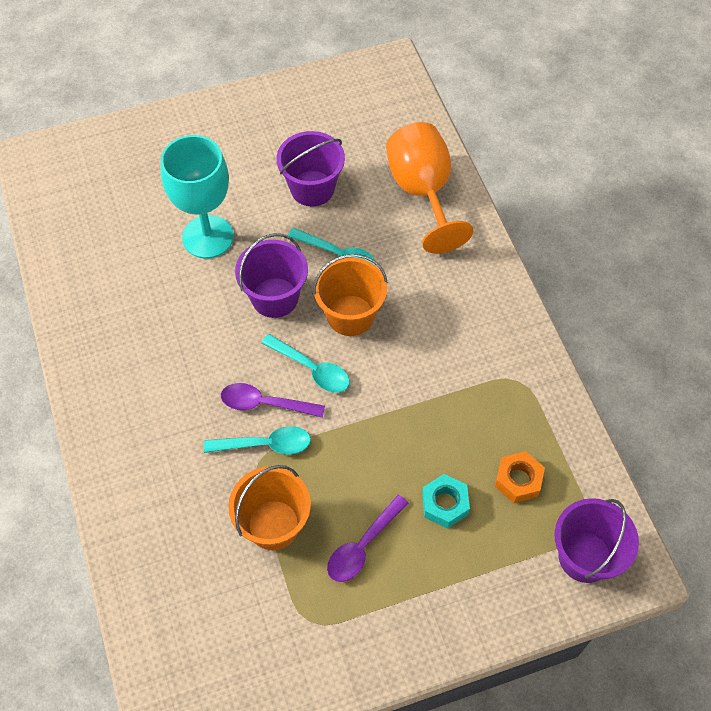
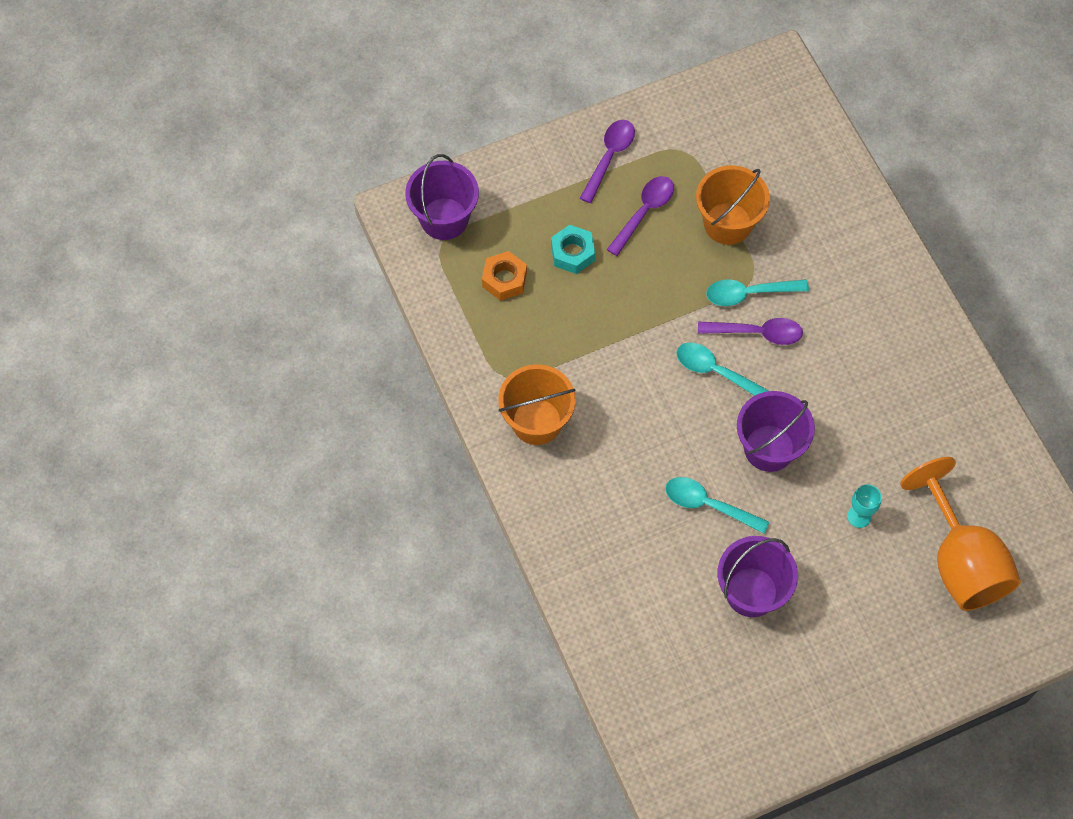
camera: 175 degrees right, 5 degrees up
turquoise goblet [161,135,234,259] -> turquoise goblet [847,484,881,528], size x0.40
orange bucket [313,254,388,336] -> orange bucket moved to [498,364,576,445]
orange goblet [386,122,473,253] -> orange goblet moved to [900,457,1021,611]
none -> purple spoon [580,120,635,203]

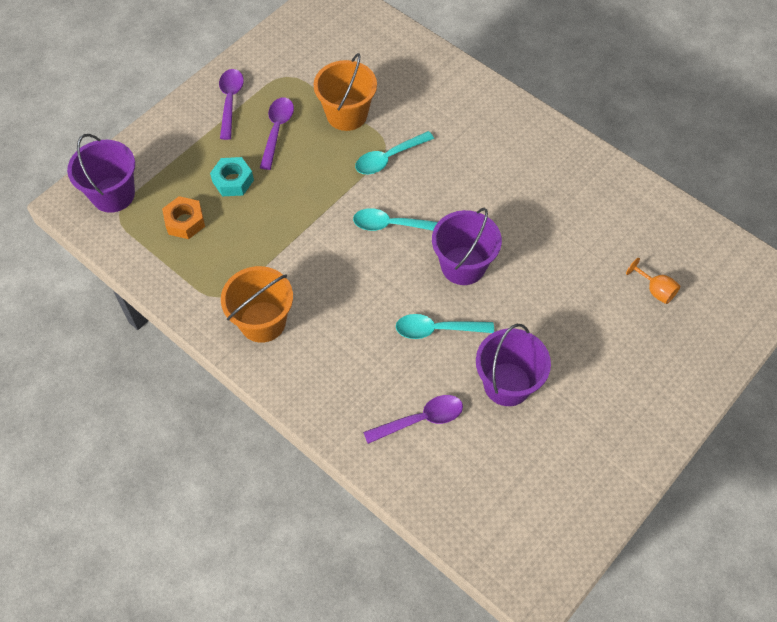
camera: 25 degrees left, 5 degrees down
purple spoon [698,318,803,345] -> purple spoon moved to [363,395,463,444]
turquoise goblet [847,484,881,528] -> none
orange goblet [900,457,1021,611] -> orange goblet [626,258,681,304], size x0.40

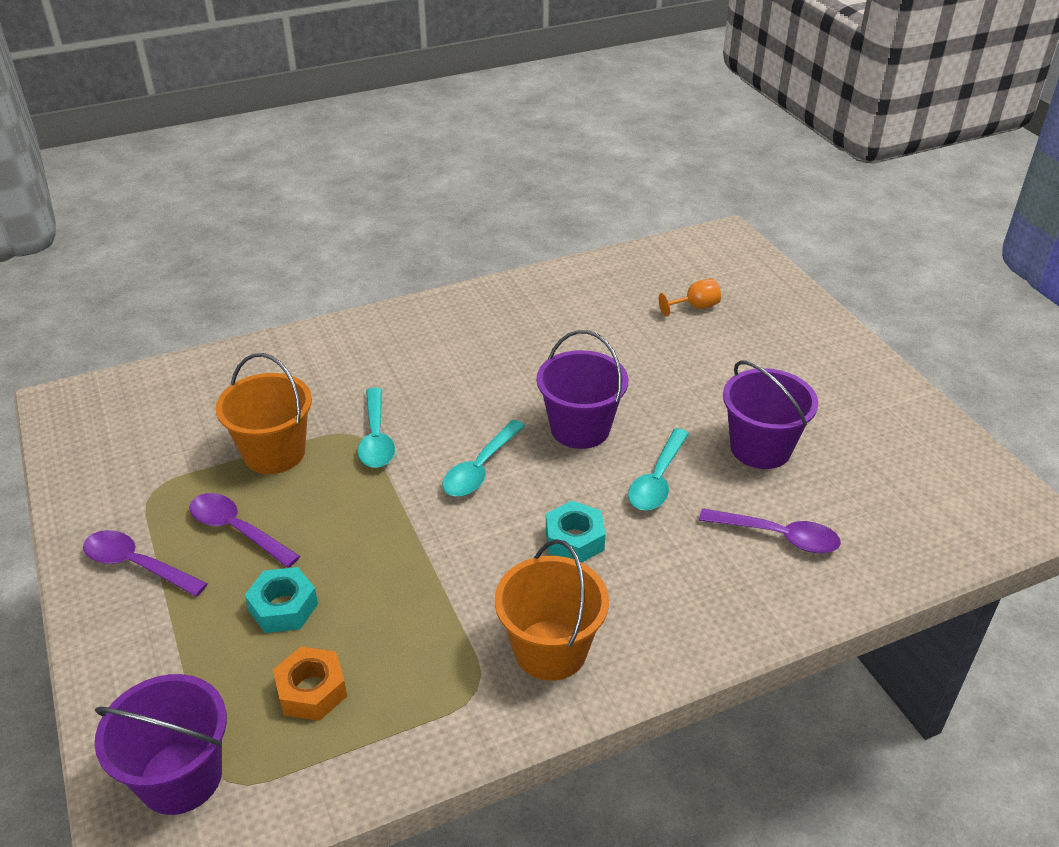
camera: 65 degrees left, 20 degrees down
purple spoon [363,395,463,444] -> purple spoon turned 105 degrees clockwise [699,508,841,553]
none -> turquoise nut [546,501,606,563]

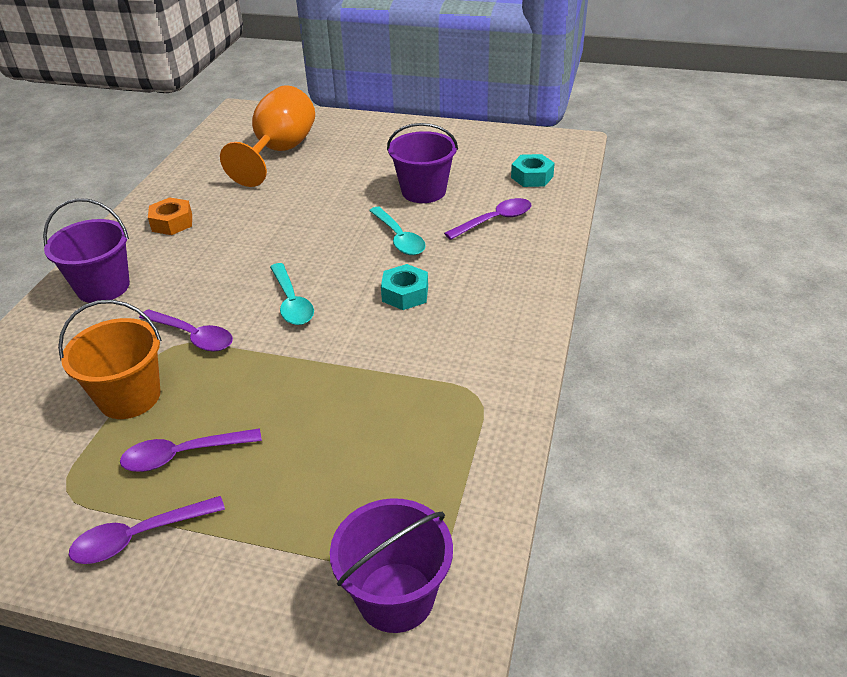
camera: 50 degrees left, 0 degrees up
turquoise nut [245,567,318,633] -> turquoise nut moved to [511,154,555,187]
orange nut [273,646,347,721] -> orange nut moved to [148,197,192,235]
turquoise spoon [358,388,395,468] -> purple spoon [139,309,233,351]
orange bucket [495,539,609,681] -> none
purple bucket [536,330,628,449] -> purple bucket moved to [43,198,130,303]
orange goblet [659,279,721,317] -> orange goblet [220,85,315,187], size x2.47

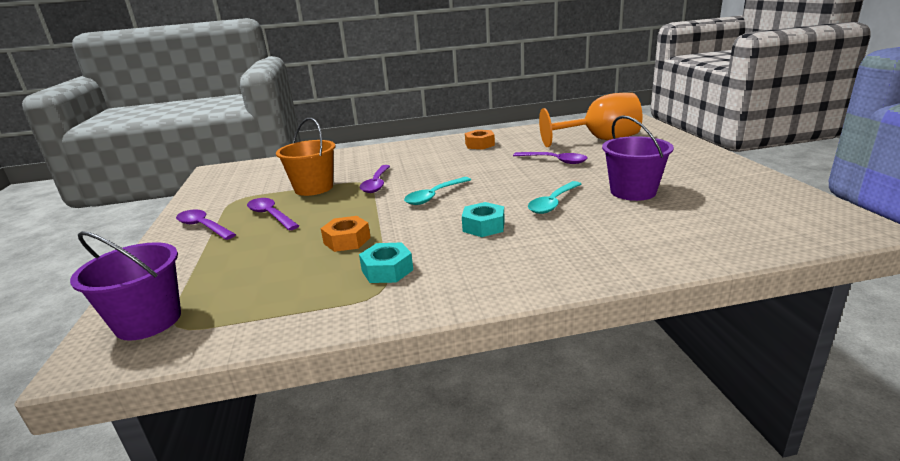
camera: 65 degrees right, 15 degrees down
purple bucket [43,198,130,303] -> none
purple spoon [444,198,531,240] -> purple spoon moved to [513,152,588,164]
turquoise nut [511,154,555,187] -> turquoise nut moved to [359,242,413,283]
none -> orange nut [321,216,371,252]

